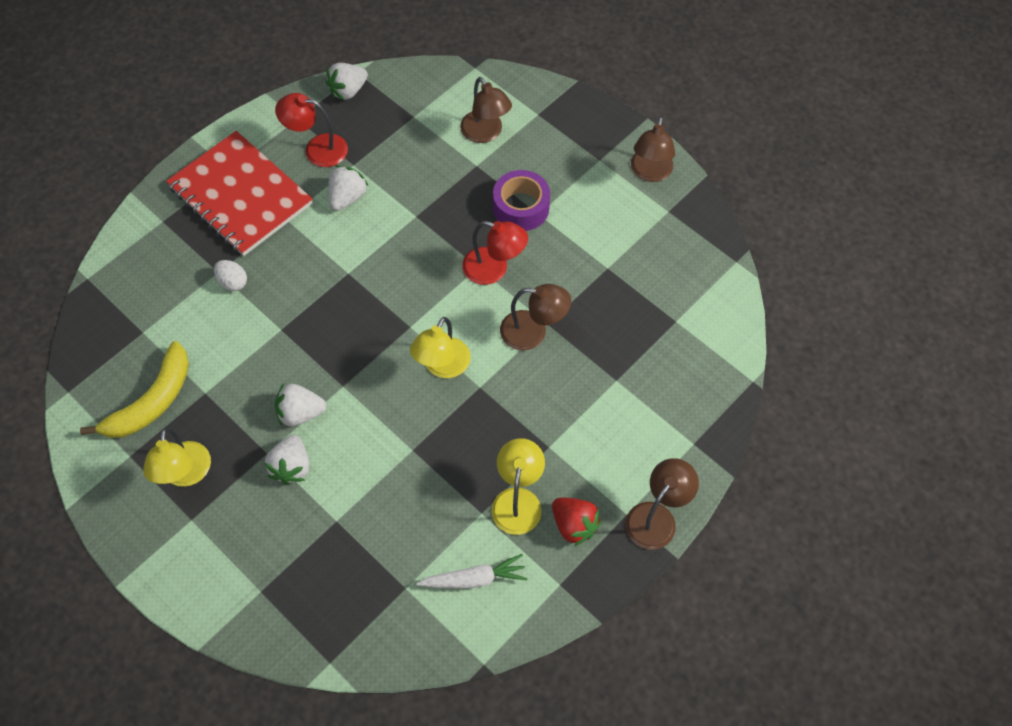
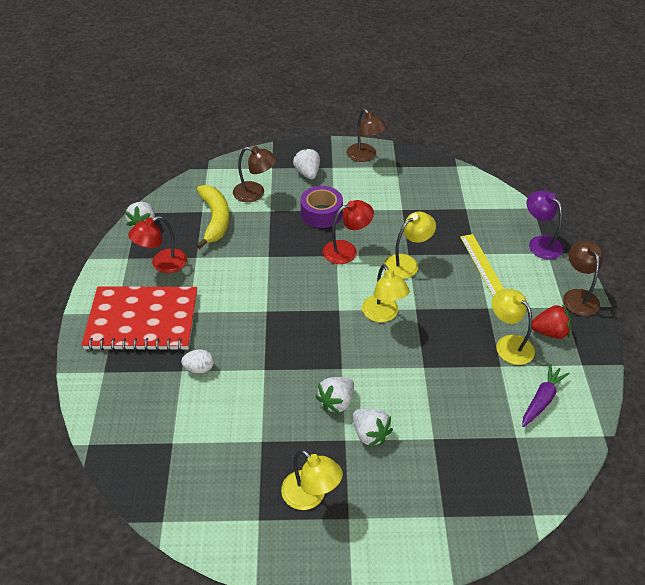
camera: 45 degrees left, 15 degrees down
yellow banana [80,341,189,438] -> yellow banana moved to [196,185,230,249]
white strawberry [328,165,368,211] -> white strawberry moved to [293,148,320,179]
white carrot [416,554,527,588] -> purple carrot [522,364,570,427]
brown lamp [500,284,571,350] -> yellow lamp [384,212,436,279]
none -> yellow ruler [460,234,504,296]
none -> purple lamp [527,190,564,260]

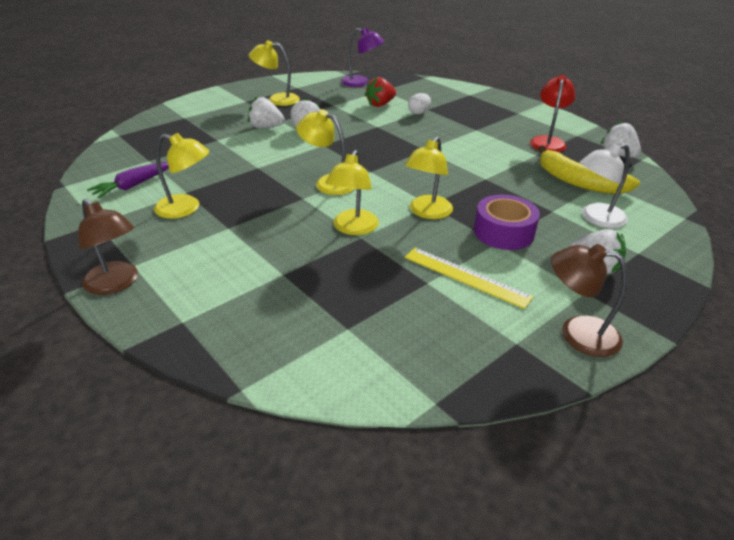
camera: 140 degrees right, 10 degrees down
red notebook [81,286,197,351] -> none
brown lamp [233,146,277,202] -> white lamp [580,144,630,228]
red lamp [323,200,374,264] -> yellow lamp [405,137,453,219]
yellow ruler [460,234,504,296] -> yellow ruler moved to [404,248,534,309]
purple carrot [522,364,570,427] -> purple carrot turned 45 degrees clockwise [87,162,169,199]
purple lamp [527,190,564,260] -> purple lamp moved to [341,27,384,87]
red strawberry [532,305,572,339] -> red strawberry moved to [365,77,396,107]

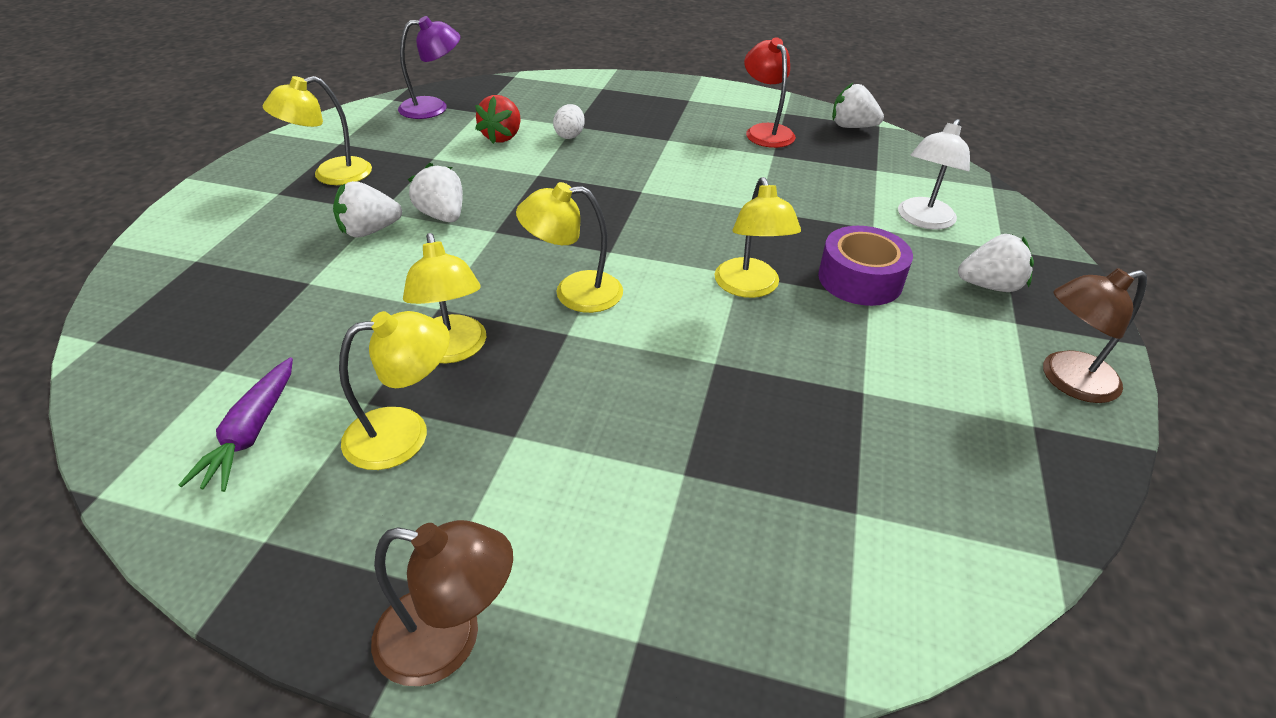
camera: 35 degrees left, 5 degrees up
yellow lamp [325,150,379,235] -> yellow lamp moved to [403,233,486,363]
yellow ruler [404,248,534,309] -> none
yellow banana [538,145,640,194] -> none

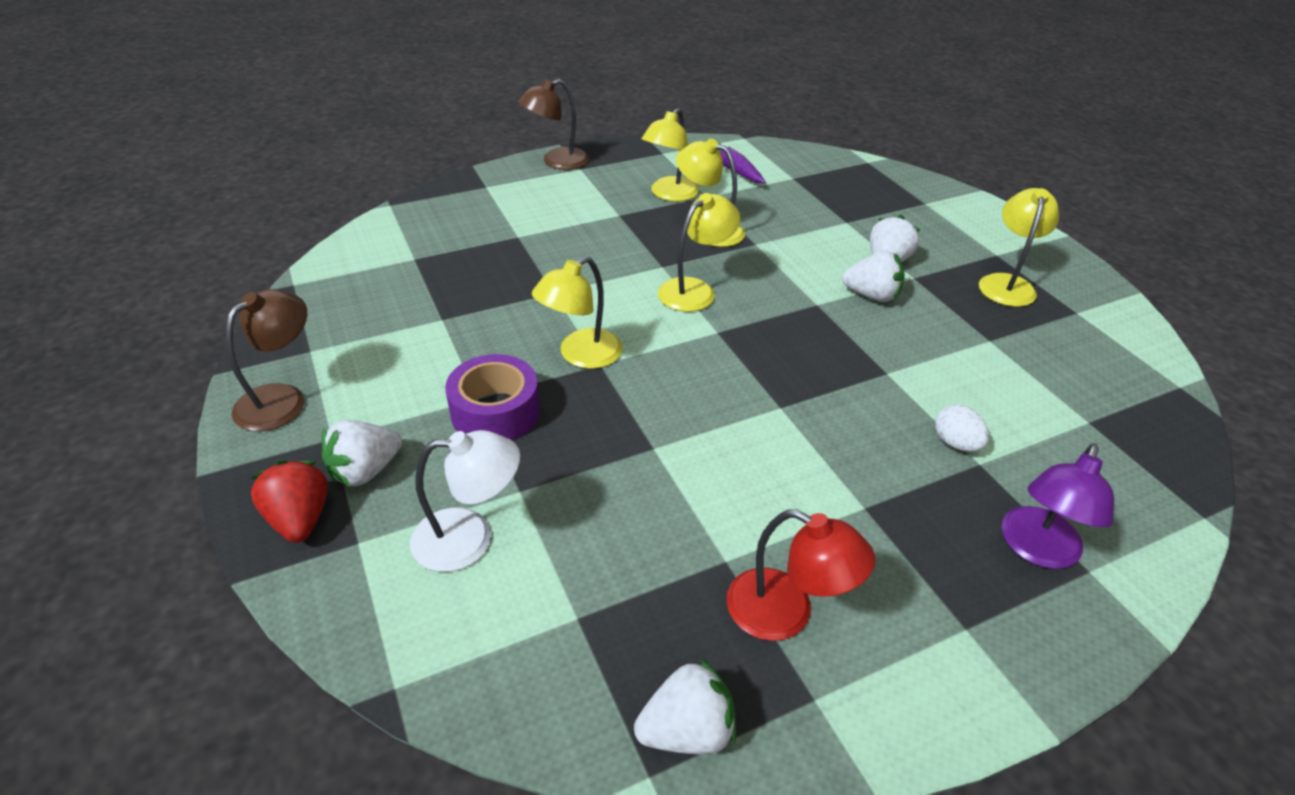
camera: 140 degrees right, 0 degrees up
purple lamp [398,16,460,119] -> purple lamp moved to [1002,443,1114,569]
red strawberry [475,95,521,144] -> red strawberry moved to [251,460,328,543]
yellow lamp [715,177,801,298] -> yellow lamp turned 90 degrees counterclockwise [532,256,623,369]
white lamp [898,119,970,230] -> white lamp turned 90 degrees clockwise [410,430,520,572]

